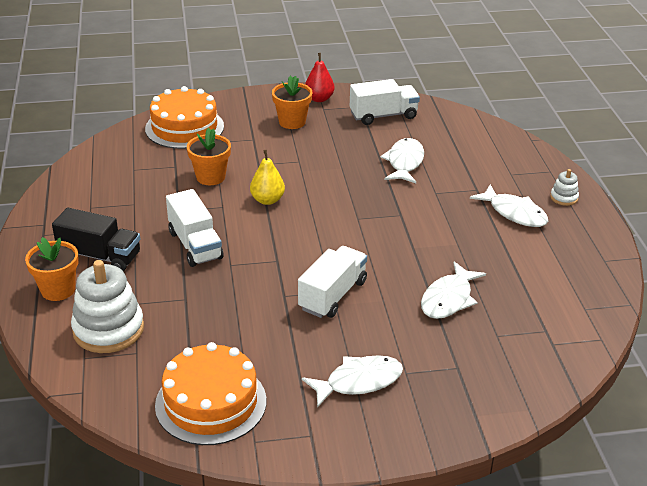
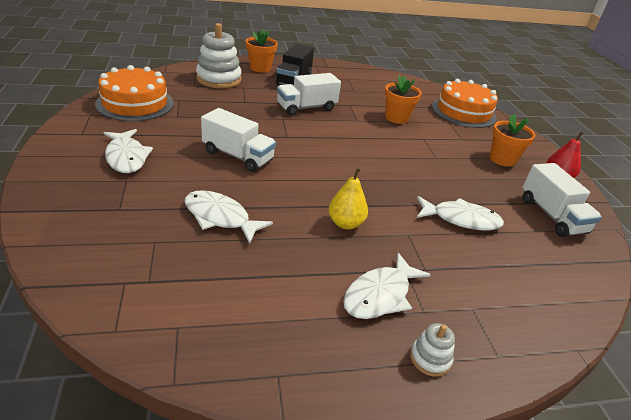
camera: 85 degrees right, 0 degrees up
yellow pear [250,150,285,205] -> yellow pear moved to [329,168,368,229]

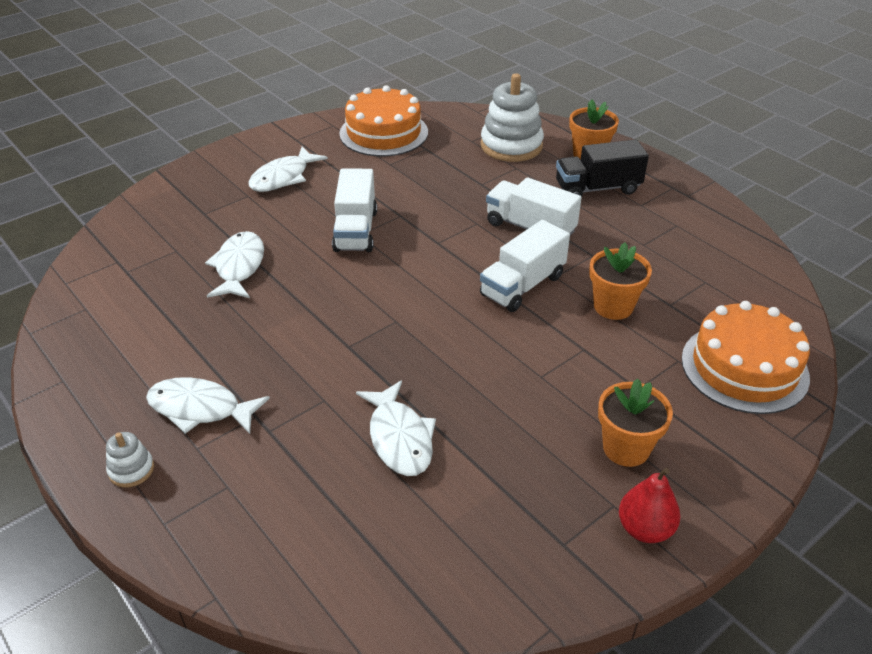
camera: 65 degrees right, 5 degrees up
yellow pear [329,168,368,229] -> none
white truck [522,163,602,237] -> white truck moved to [480,220,570,312]

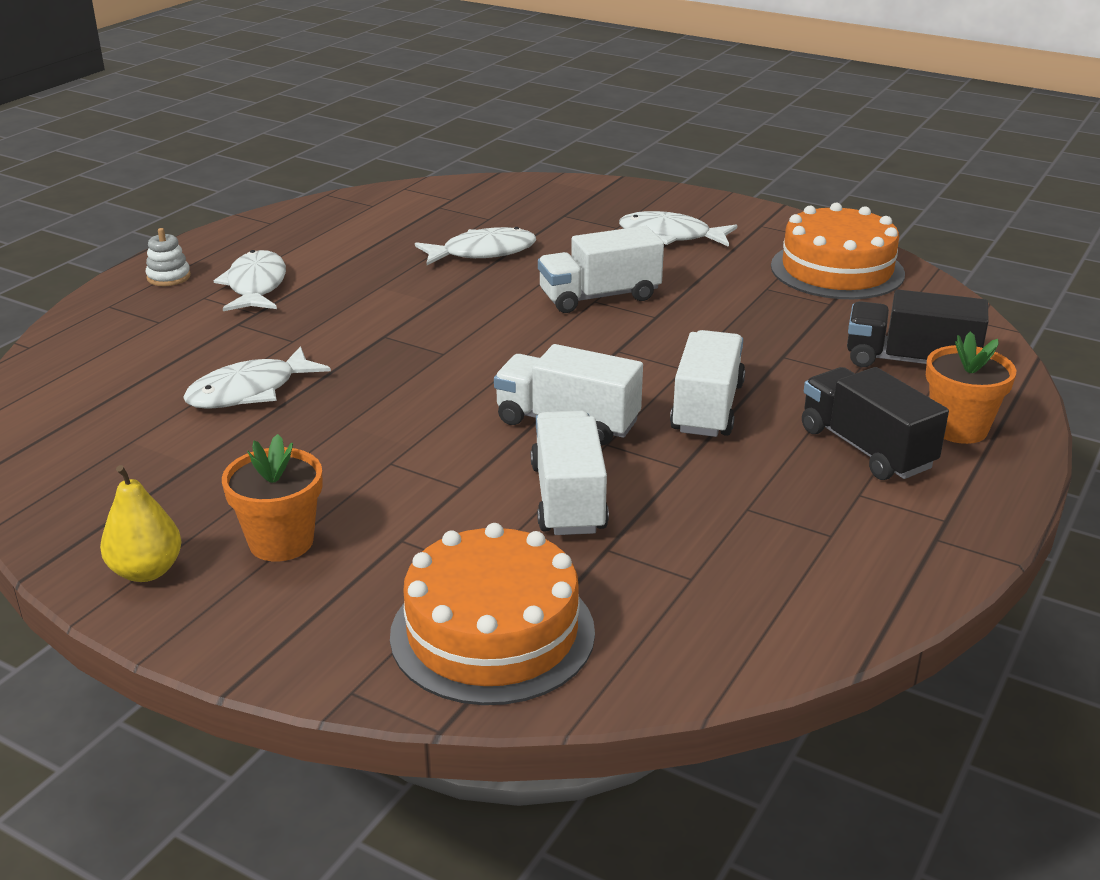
camera: 70 degrees right, 10 degrees down
white stacking toy [481,73,544,162] -> black truck [847,289,989,367]
orange flower pot [589,242,652,320] -> white truck [531,411,609,535]
red pear [619,468,680,543] -> yellow pear [100,465,182,582]

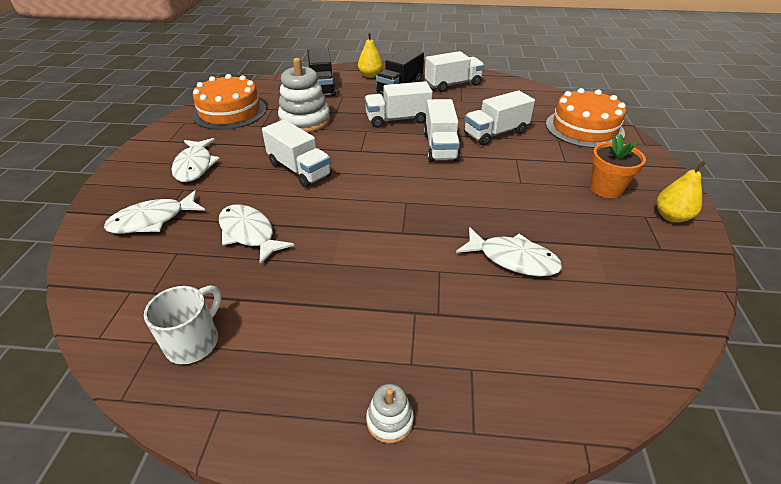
camera: 115 degrees left, 10 degrees up
white fish [214,250,286,311] -> white fish moved to [104,190,205,234]
orange flower pot [926,331,1017,444] -> yellow pear [358,32,383,78]
none -> white mug [144,285,222,364]
none -> white stacking toy [278,58,330,132]
none -> white truck [425,51,485,92]

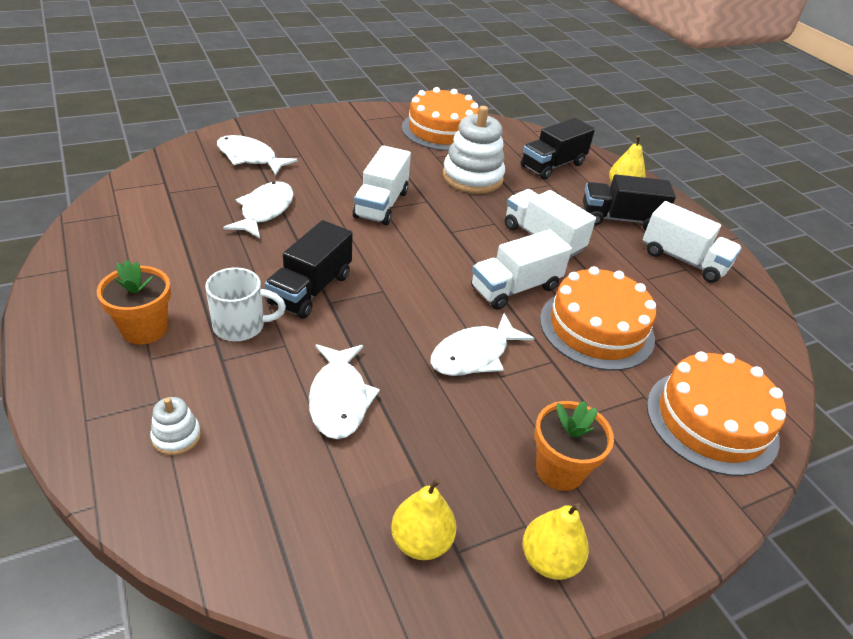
camera: 55 degrees right, 0 degrees up
white mug [144,285,222,364] -> white mug moved to [205,267,286,341]
white fish [172,138,220,182] -> white fish moved to [430,313,534,376]
white stacking toy [366,384,414,443] -> white stacking toy moved to [150,397,201,455]
white truck [464,90,535,146] -> orange cake [540,266,656,371]
none -> orange flower pot [97,260,171,345]
none -> black truck [265,220,353,318]
none -> yellow pear [391,478,457,560]

